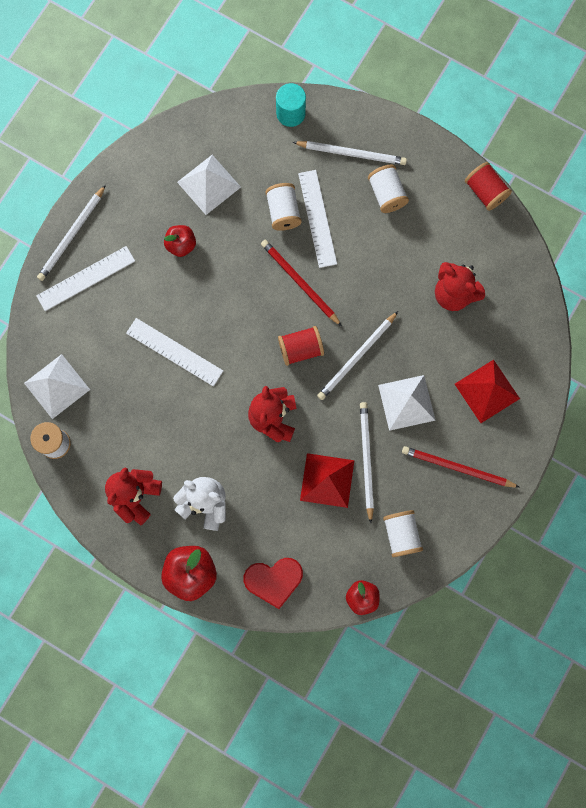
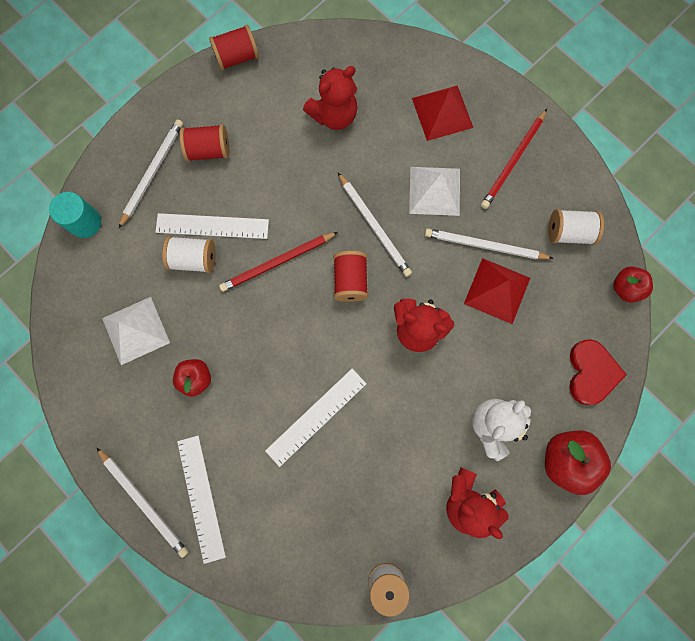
camera: 75 degrees left, 0 degrees up
white pyramid [24,354,90,419] -> none
white spool [368,165,409,213] -> red spool [180,124,229,162]

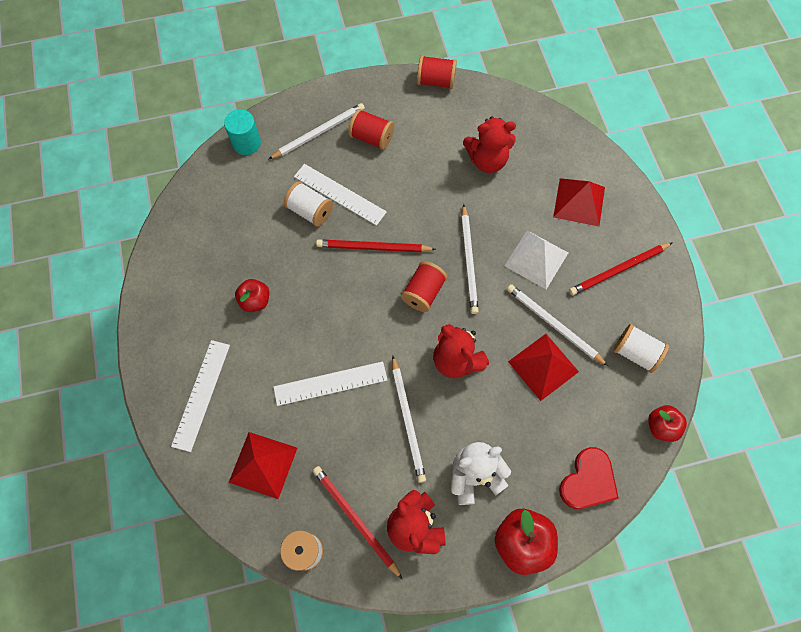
camera: 30 degrees right, 10 degrees down
white pencil [97,448,188,558] -> white pencil moved to [392,355,426,483]
white pyramid [102,297,170,365] -> none
none -> red pyramid [228,432,297,499]
none -> red pencil [313,466,403,580]

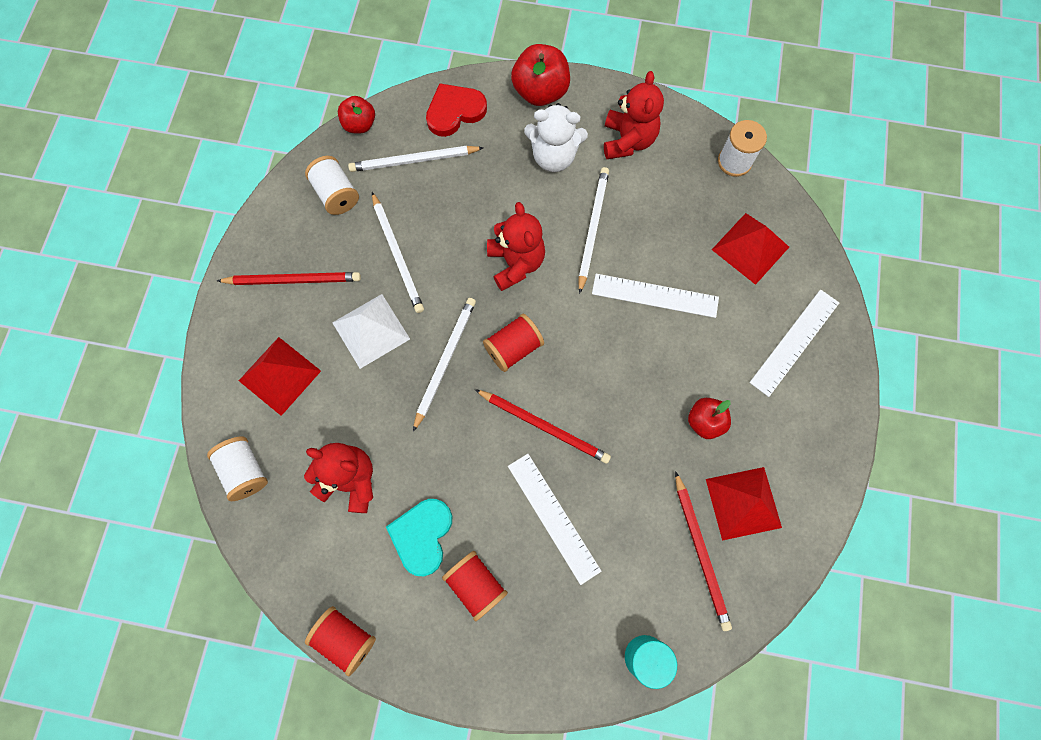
camera: 155 degrees left, 5 degrees up
white pencil [268,103,365,160] -> white pencil moved to [348,146,484,172]
white spool [284,181,333,227] -> white spool moved to [207,436,268,501]
red pencil [313,466,403,580] -> red pencil moved to [675,471,732,631]
red pyramid [508,334,579,401] -> red pyramid moved to [706,467,782,541]
none -> turquoise heart [386,499,452,576]

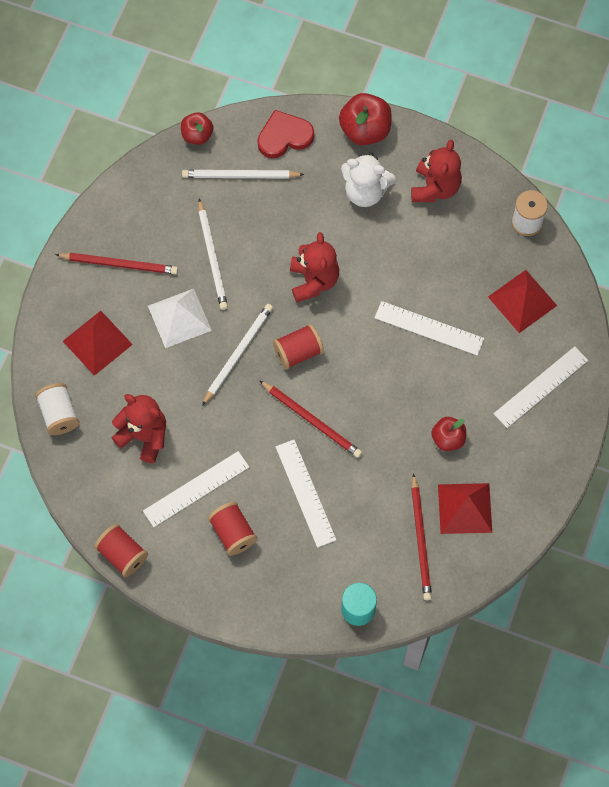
camera: 10 degrees right, 5 degrees down
white spool [305,156,359,215] -> none
turquoise heart [386,499,452,576] -> white ruler [143,451,249,527]
white pencil [579,167,609,294] -> none

